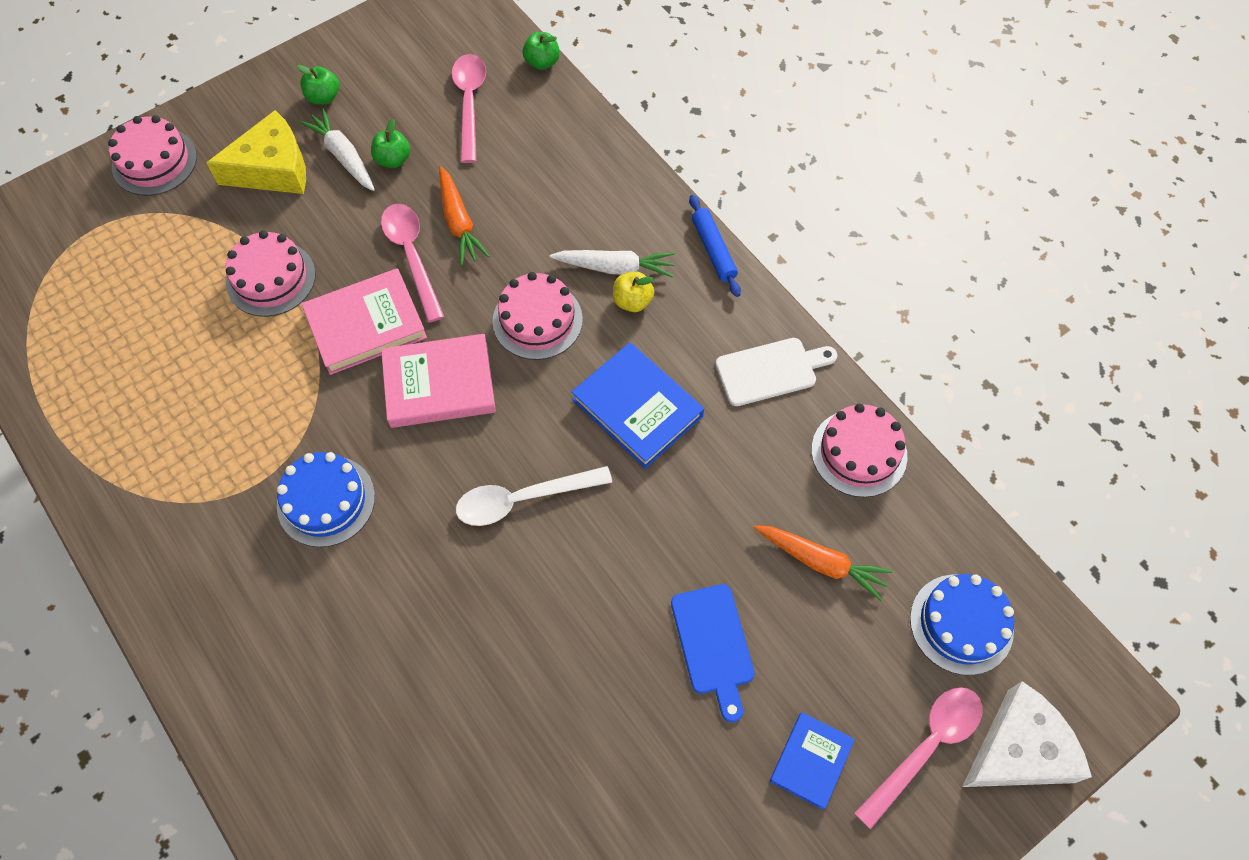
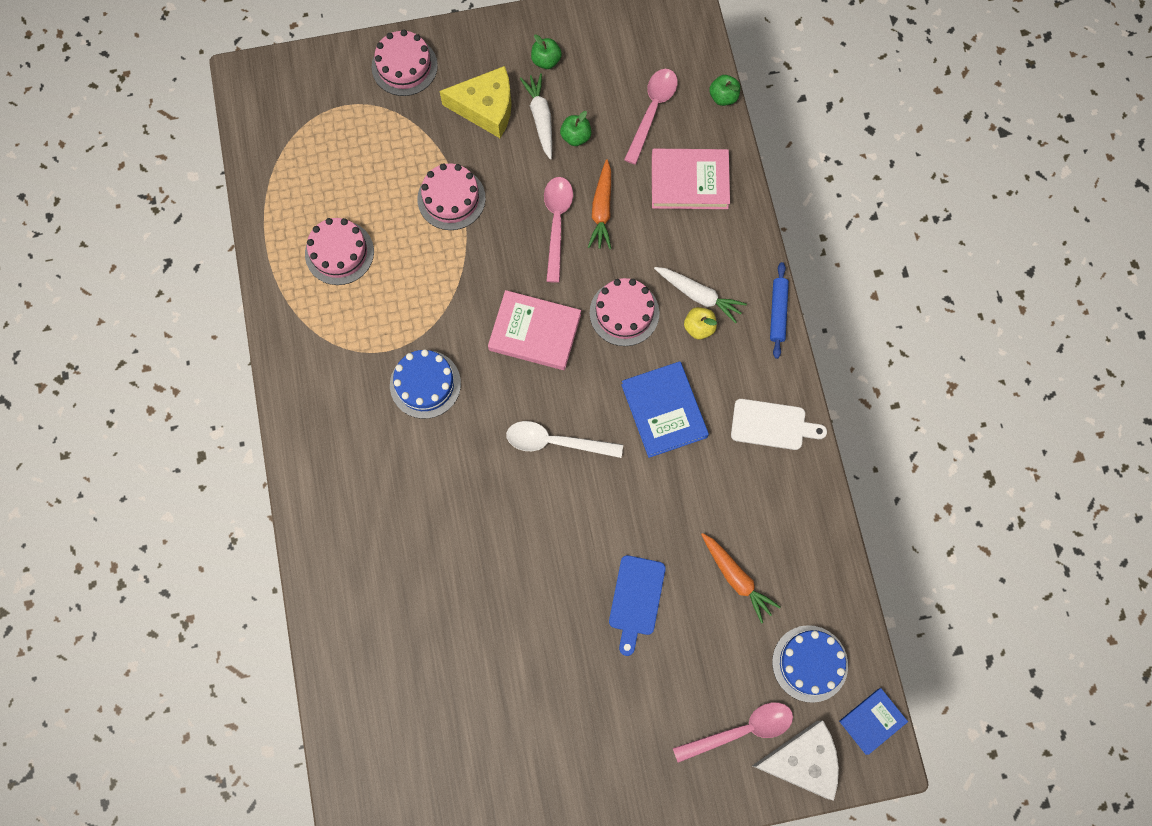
camera: 25 degrees right, 10 degrees up
pink book [302,268,427,375] -> pink book moved to [652,149,730,209]
blue book [770,712,855,810] -> blue book moved to [839,688,908,755]
pink cake [811,403,907,497] -> pink cake moved to [305,218,374,285]

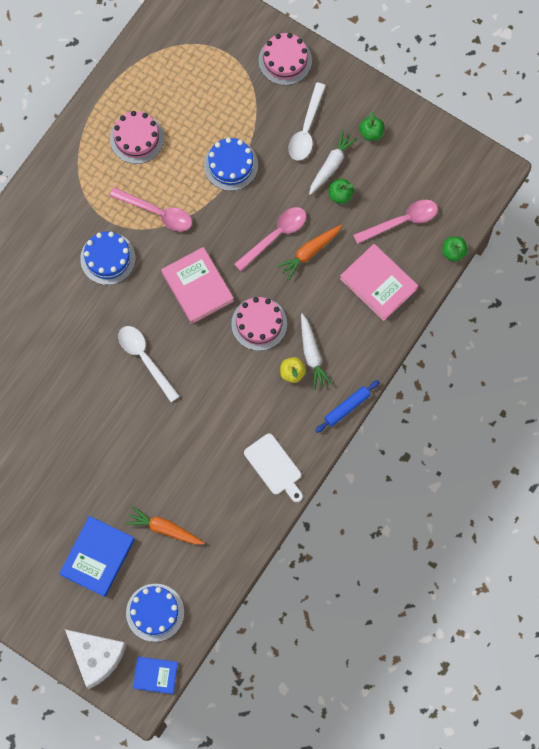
camera: 45 degrees right, 0 degrees up
pink cake [417,163,486,230] -> blue cake [204,138,258,191]
yellow cheese [440,66,512,138] -> white spoon [288,82,326,161]
blue cutting board [609,555,666,656] -> none
blue book [621,361,709,458] -> blue book moved to [59,516,135,597]
pink spoon [673,702,793,763] -> pink spoon moved to [110,187,192,231]
orange carrot [701,533,781,624] -> orange carrot turned 105 degrees clockwise [125,506,204,544]

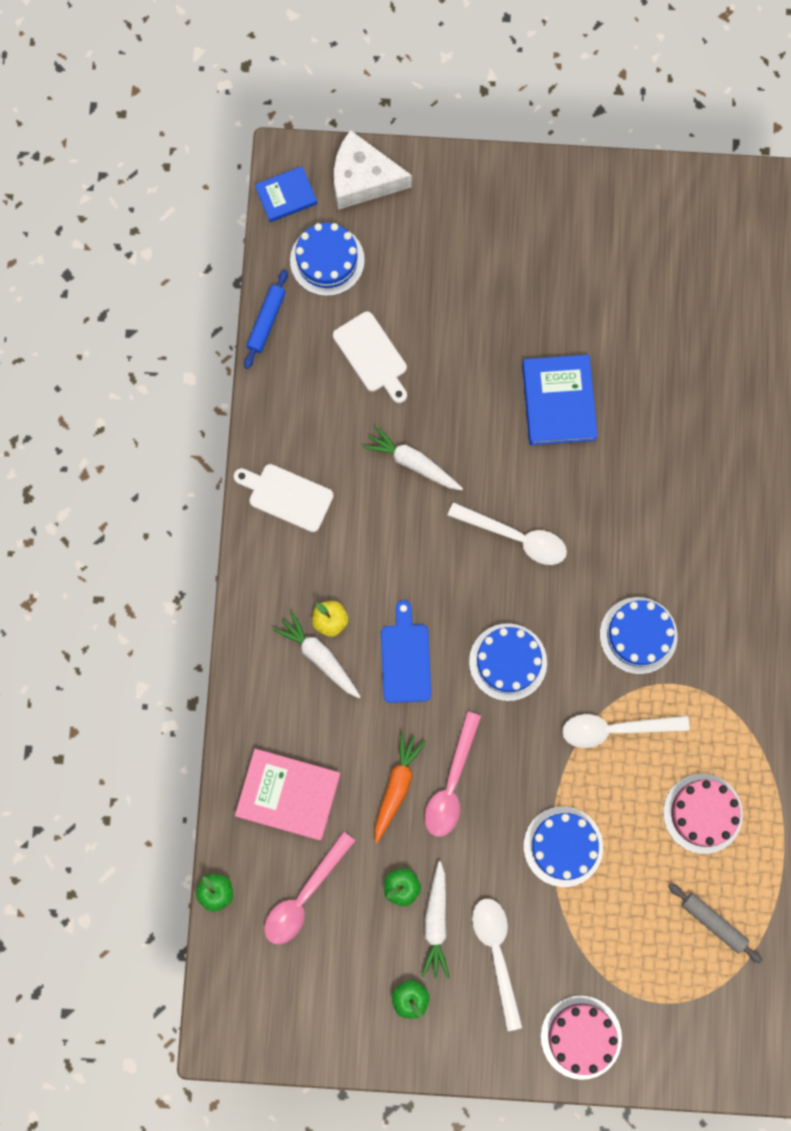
camera: 150 degrees right, 5 degrees up
blue book [59,516,135,597] -> blue book moved to [522,355,598,445]
pink spoon [110,187,192,231] -> white spoon [562,714,690,748]
orange carrot [125,506,204,544] -> white cutting board [333,311,407,403]
pink book [161,247,234,324] -> blue cake [469,623,547,701]
pink cake [231,297,287,351] -> blue cutting board [381,600,431,703]
blue rolling pin [315,380,380,433] -> blue rolling pin moved to [244,270,288,369]
none -> white carrot [363,426,463,490]
none -> grey rolling pin [668,883,762,963]

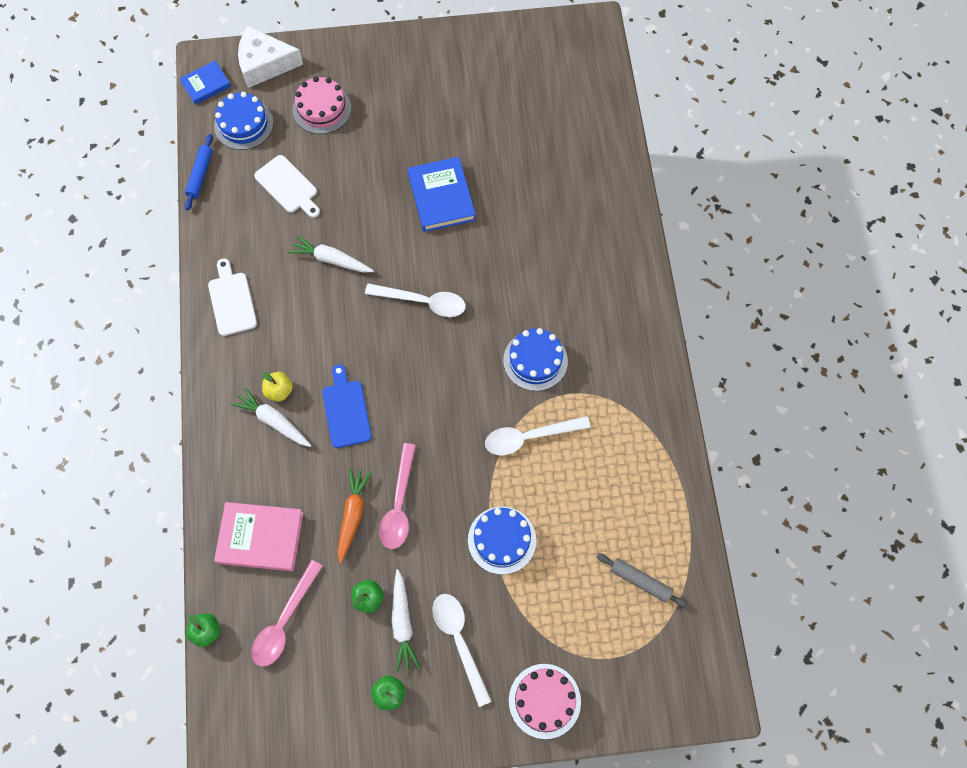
camera: 10 degrees left, 10 degrees down
white cutting board [234,464,334,532] -> white cutting board turned 60 degrees clockwise [208,258,257,336]
blue cake [469,623,547,701] -> none
pink cake [663,774,743,854] -> pink cake moved to [292,76,351,134]

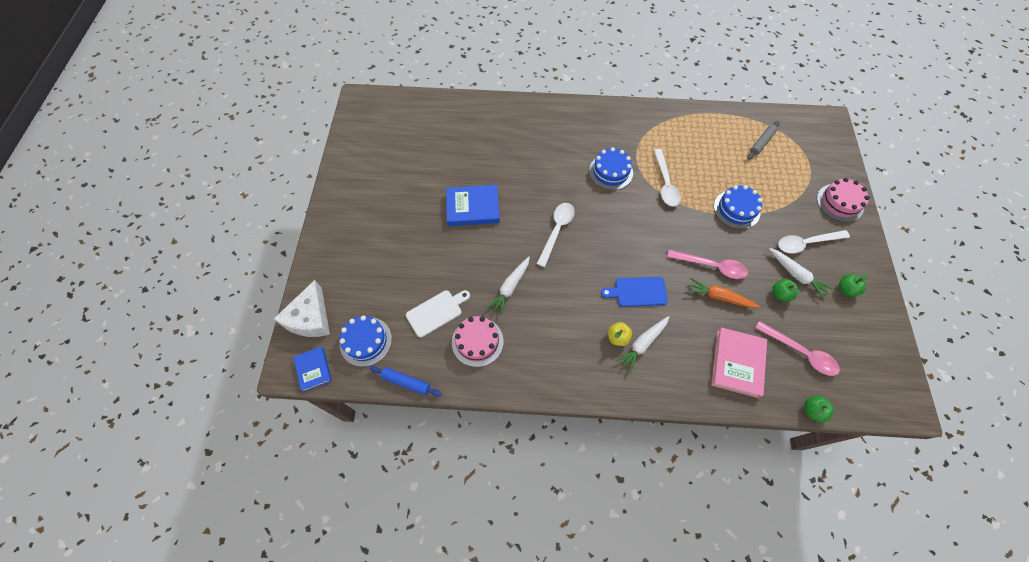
camera: 80 degrees left, 5 degrees down
white cutting board [208,258,257,336] -> none
pink cake [292,76,351,134] -> pink cake moved to [452,316,503,367]
white carrot [391,569,420,672] -> white carrot turned 45 degrees clockwise [769,248,833,299]

